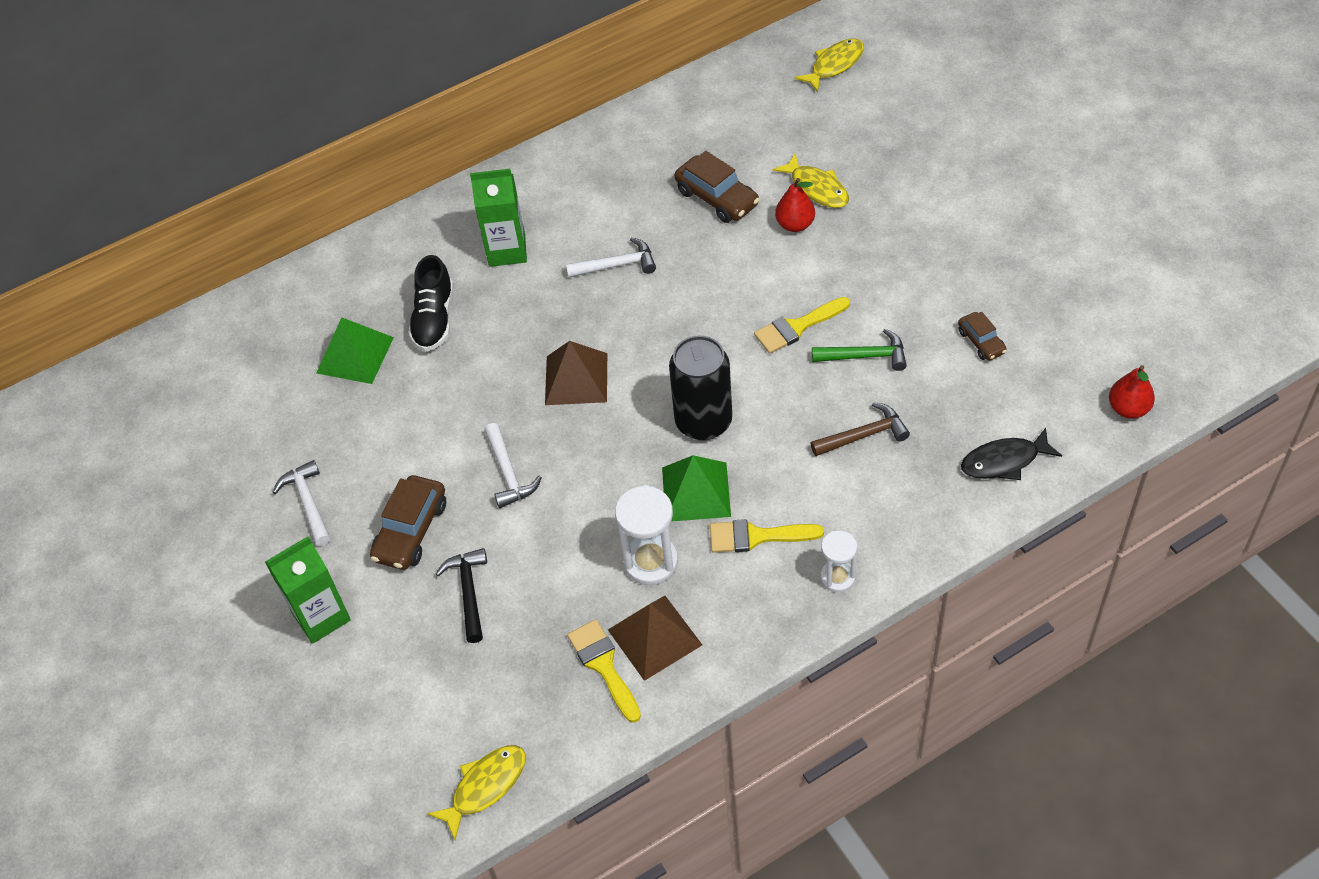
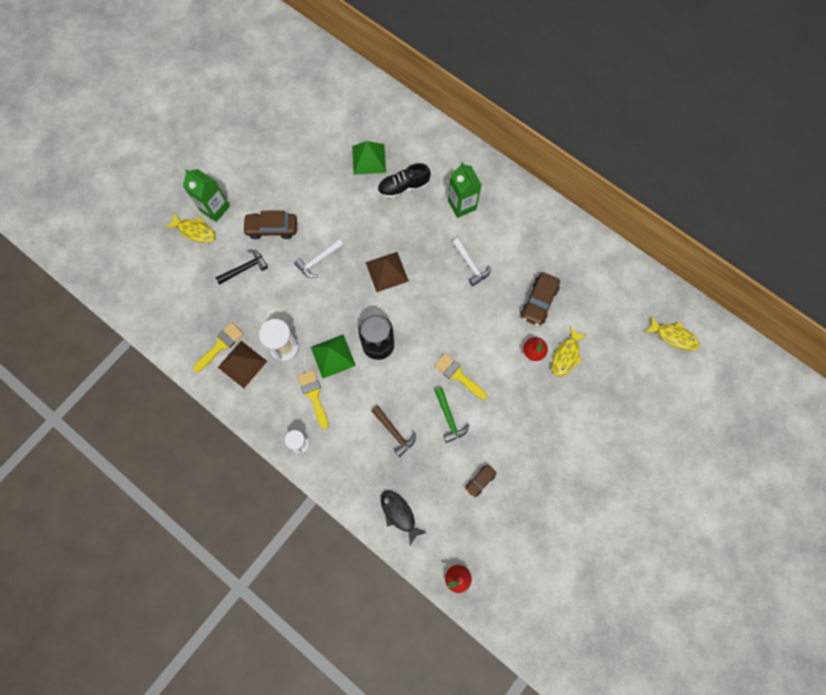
camera: 65 degrees right, 20 degrees up
white hammer [273,460,330,546] -> none
yellow fish [427,745,526,840] -> yellow fish moved to [165,213,216,243]

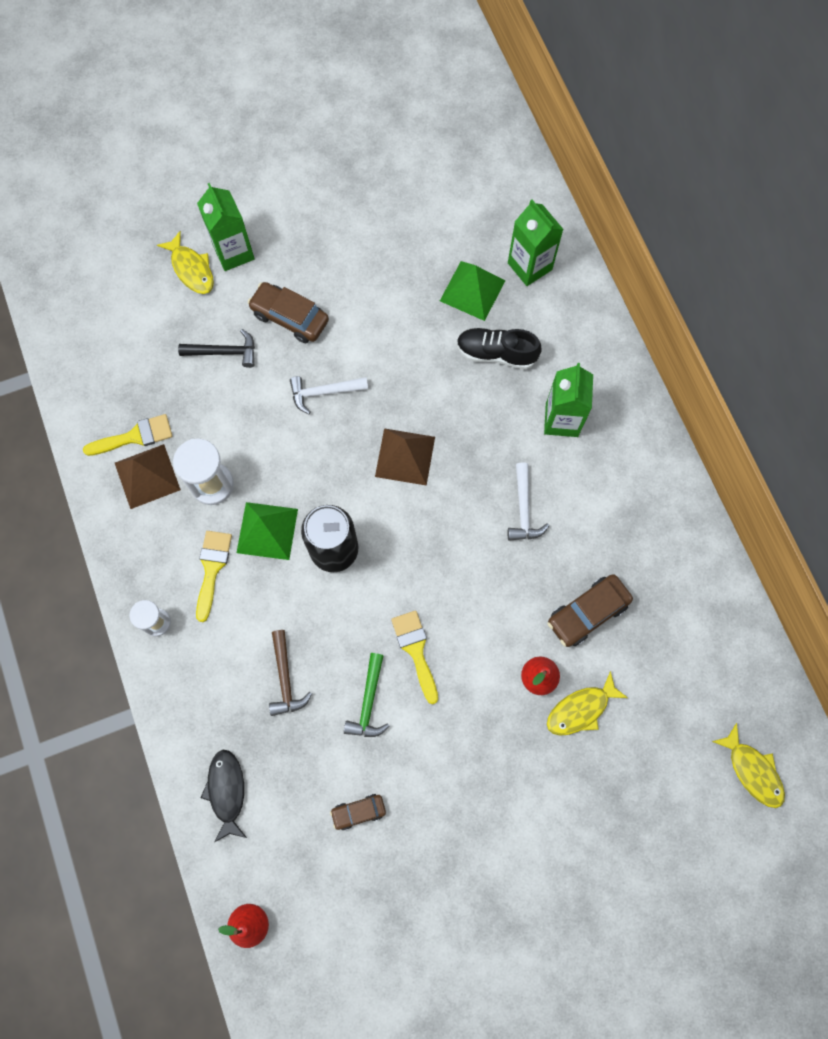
camera: 30 degrees right, 0 degrees up
none -> green carton [508,199,564,286]

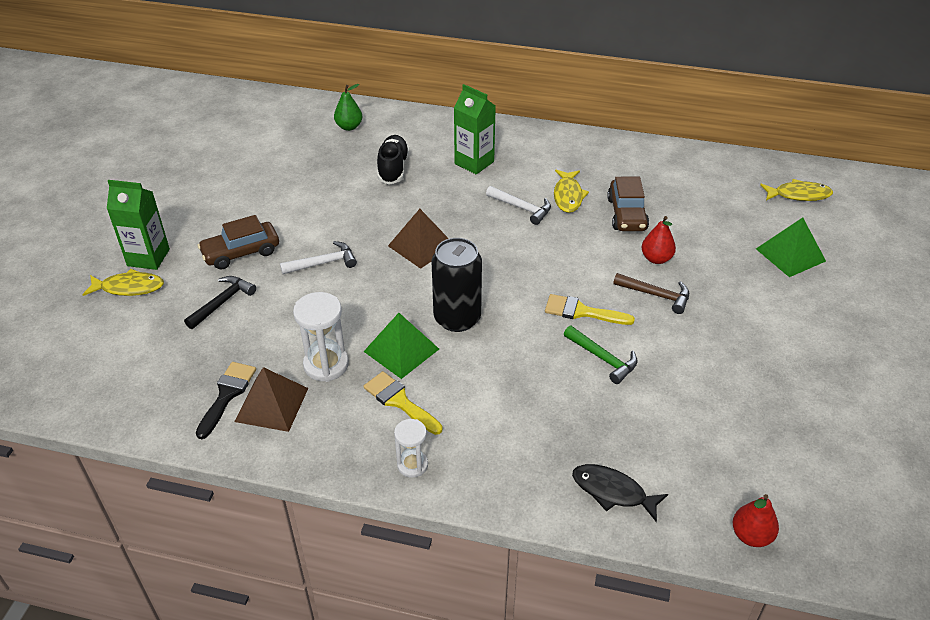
camera: 55 degrees left, 30 degrees down
yellow brush [83,414,172,456] -> black brush [196,362,256,439]
brown hammer [269,630,312,716] -> brown hammer moved to [613,273,689,314]
white hammer [290,376,368,414] -> white hammer turned 135 degrees counterclockwise [280,241,357,274]
brown car [330,794,386,830] -> none
green pyramid [440,261,505,321] -> green pyramid moved to [756,218,826,277]
black shoe [457,328,542,369] -> black shoe turned 135 degrees clockwise [377,135,409,185]
green carton [508,199,564,286] -> green pear [334,84,362,131]
yellow fish [547,671,628,736] -> yellow fish moved to [554,170,589,213]

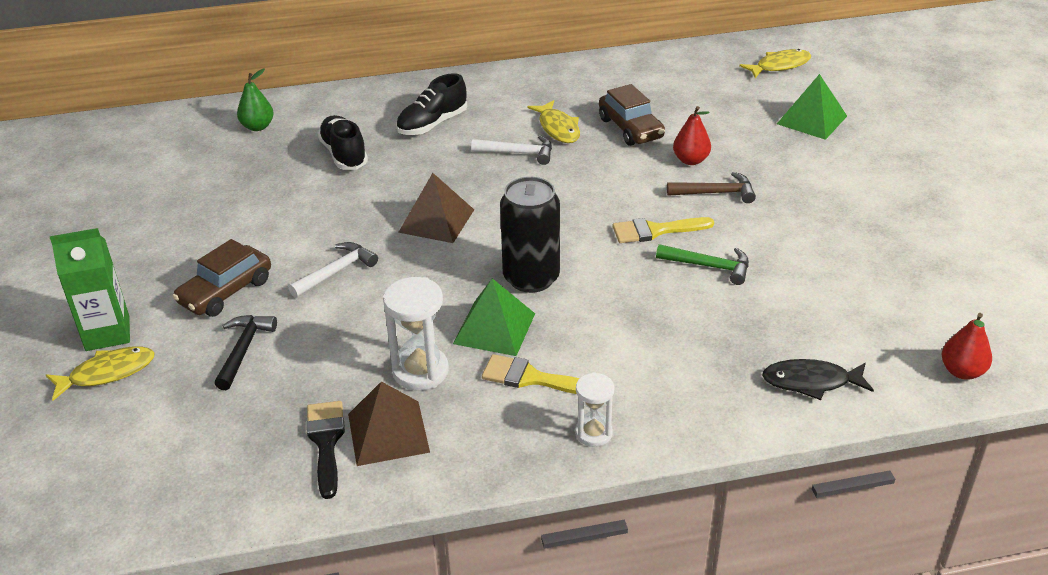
camera: 25 degrees left, 5 degrees down
green carton [454,84,496,175] -> black shoe [396,73,467,135]

